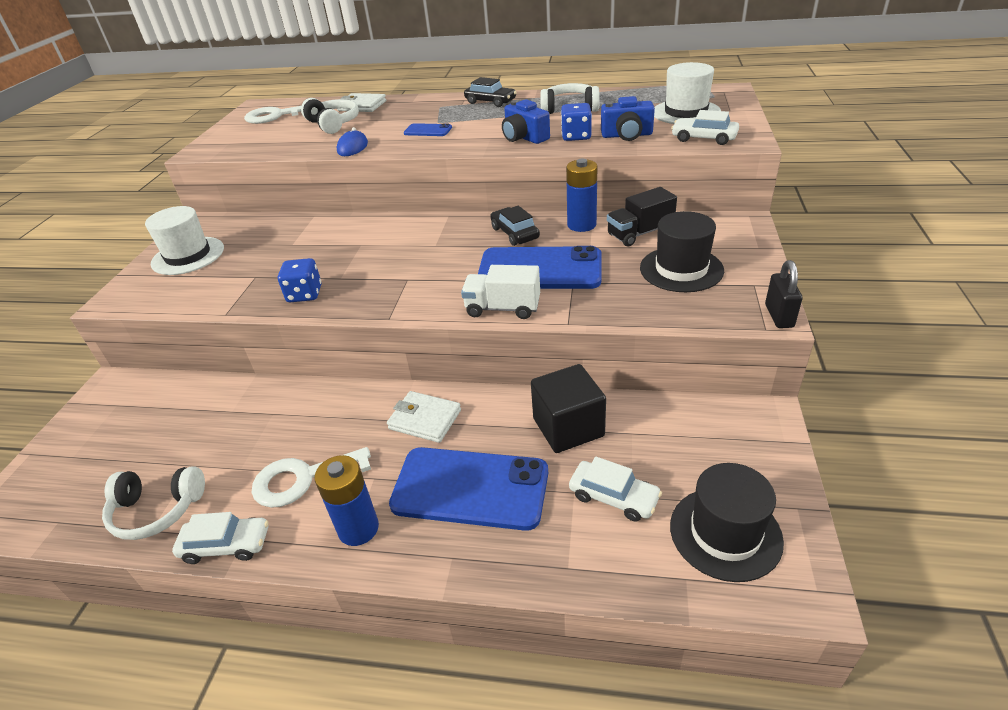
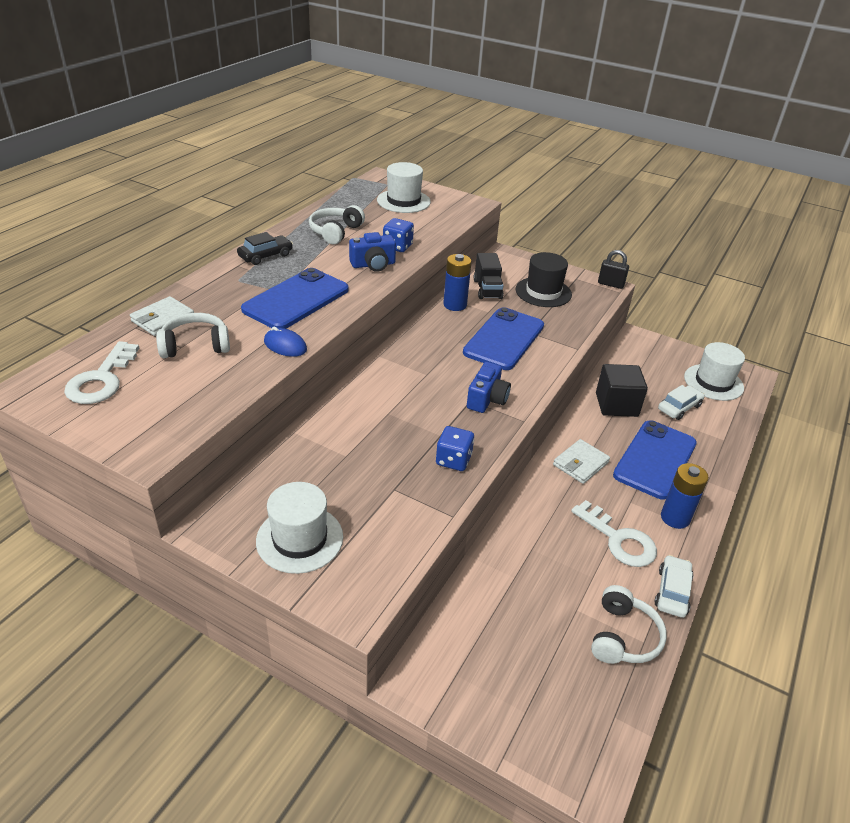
camera: 75 degrees left, 0 degrees up
white key [251,447,371,508] -> white key turned 45 degrees counterclockwise [571,500,657,567]
blue phone [404,123,452,136] -> blue phone [241,268,349,329], size x2.22
white truck [461,265,540,319] -> none
black car [490,206,540,246] -> none
blue camera [601,96,655,141] -> blue camera moved to [467,362,511,413]
black hat [670,463,784,582] -> white hat [684,342,745,401]
white car [671,110,739,145] -> none

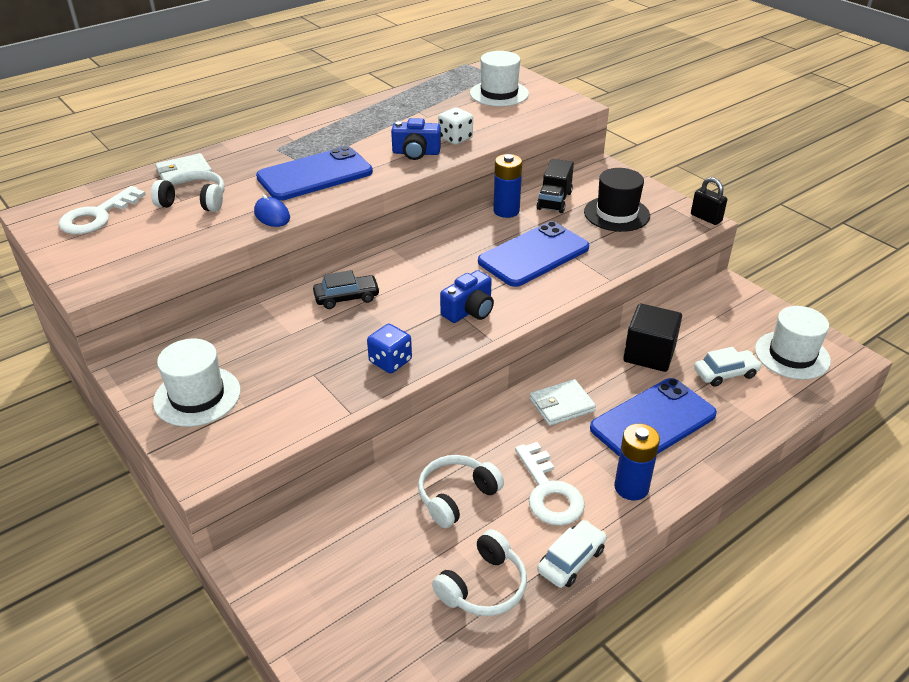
camera: 25 degrees right, 0 degrees up
black car [237,232,293,265] -> black car moved to [313,270,380,309]
white headphones [309,205,365,244] -> white headphones moved to [418,455,504,528]
blue dice [383,218,414,252] -> white dice [438,107,473,145]

